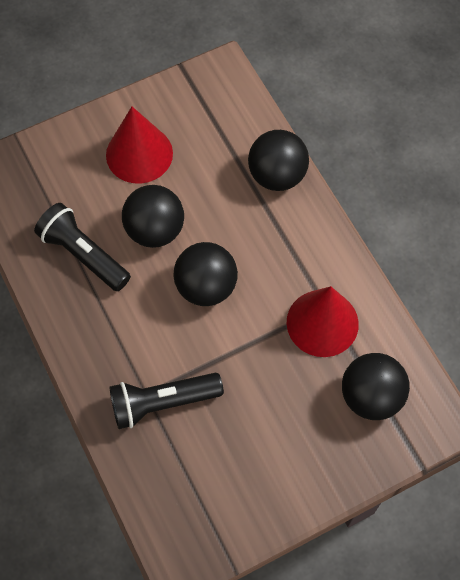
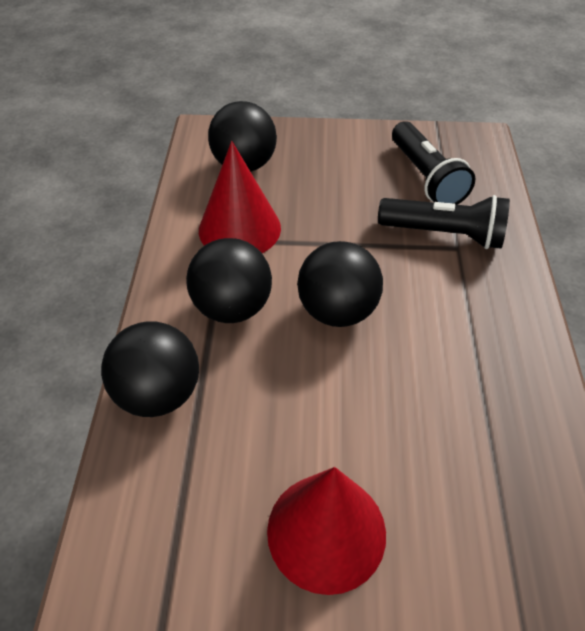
camera: 150 degrees left, 15 degrees down
black flashlight [34,203,131,291] -> black flashlight moved to [392,121,475,205]
black ball [122,185,184,248] -> black ball moved to [186,238,272,323]

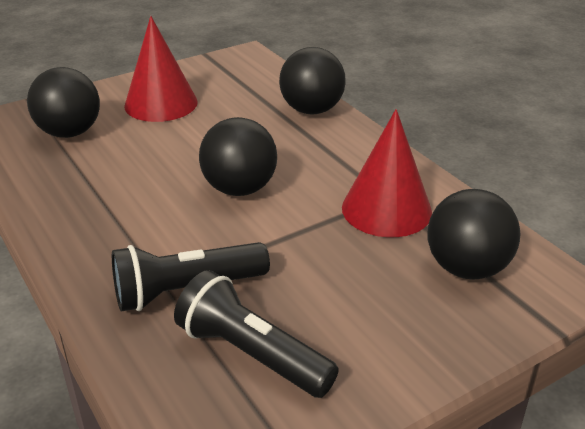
camera: 145 degrees right, 15 degrees down
black ball [186,238,272,323] -> black ball moved to [27,67,100,138]

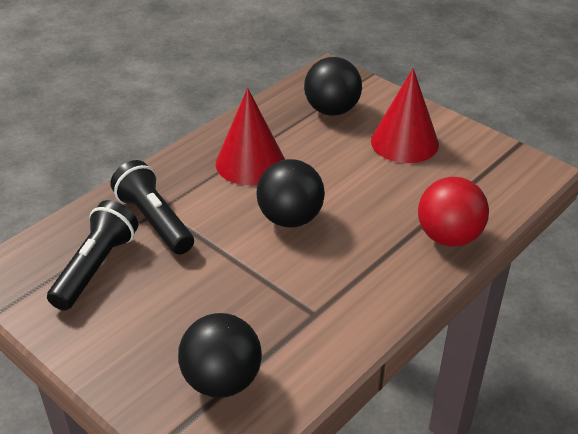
camera: 75 degrees right, 5 degrees up
black ball [279,47,346,114] -> red ball [418,177,489,247]
red cone [342,109,432,237] -> red cone moved to [216,88,285,185]

